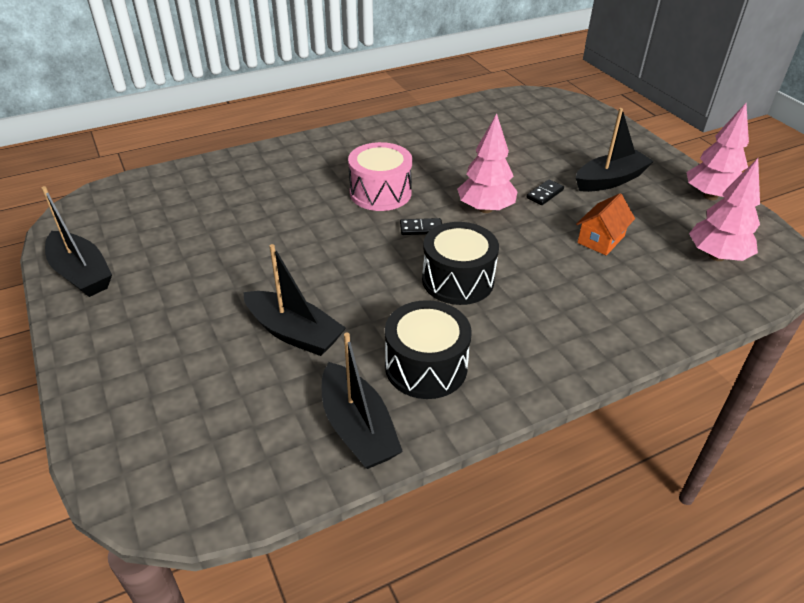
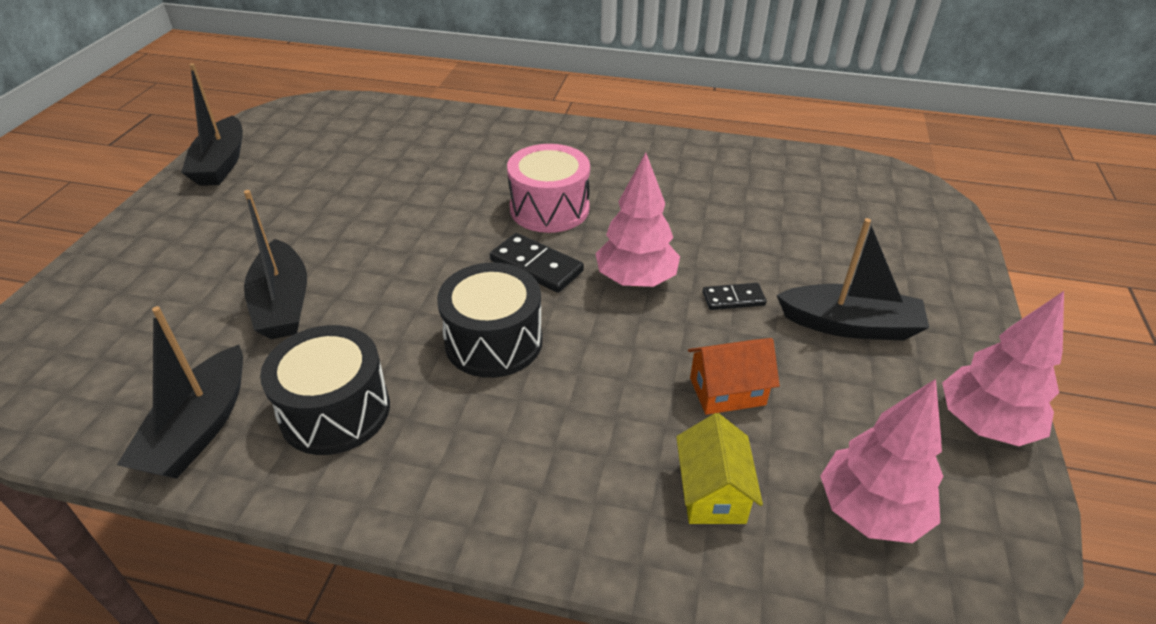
camera: 40 degrees right, 0 degrees up
black domino [400,218,442,235] -> black domino [490,233,584,293], size x1.58
none -> yellow house [676,413,763,524]

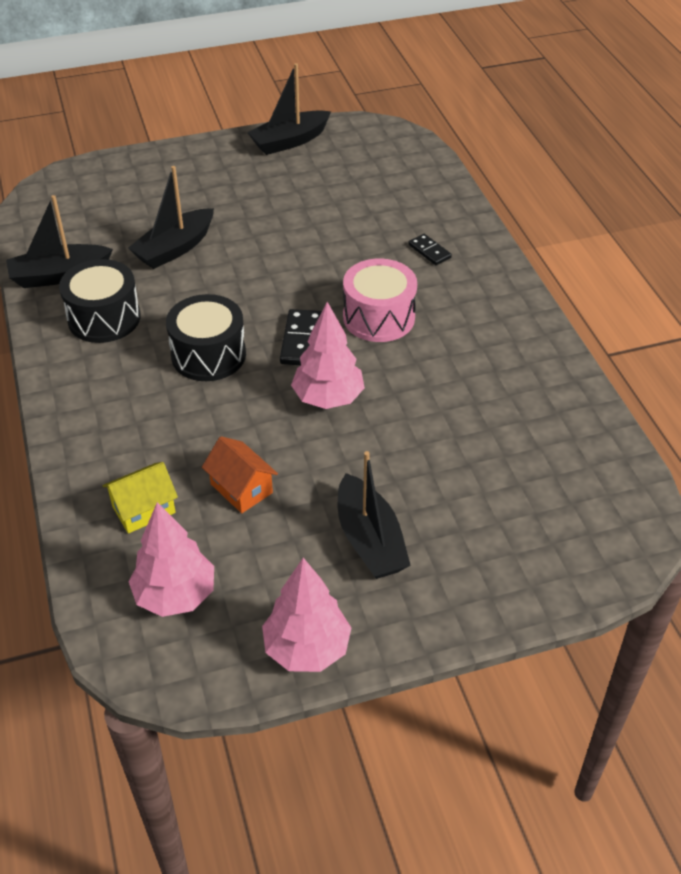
camera: 60 degrees right, 5 degrees up
black domino [703,283,767,310] -> black domino moved to [408,234,452,265]

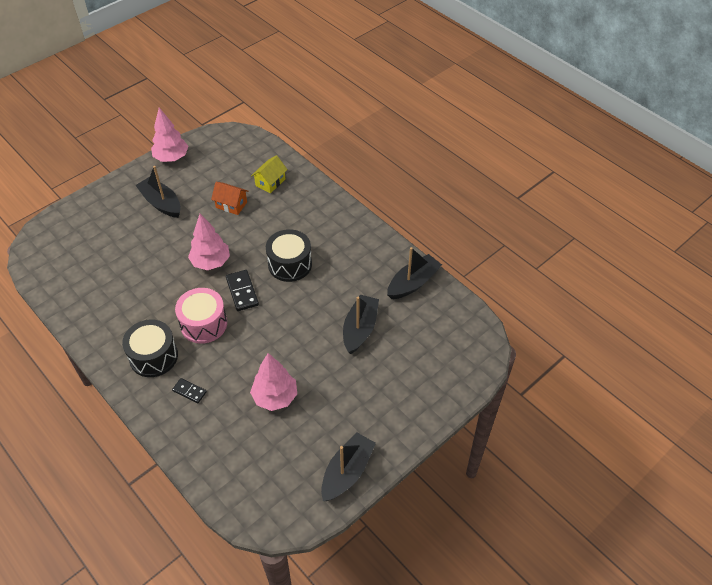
camera: 155 degrees right, 5 degrees up
black drum [59,259,141,343] -> black drum moved to [122,319,178,377]
pink tree [128,502,214,617] -> pink tree moved to [250,353,297,411]

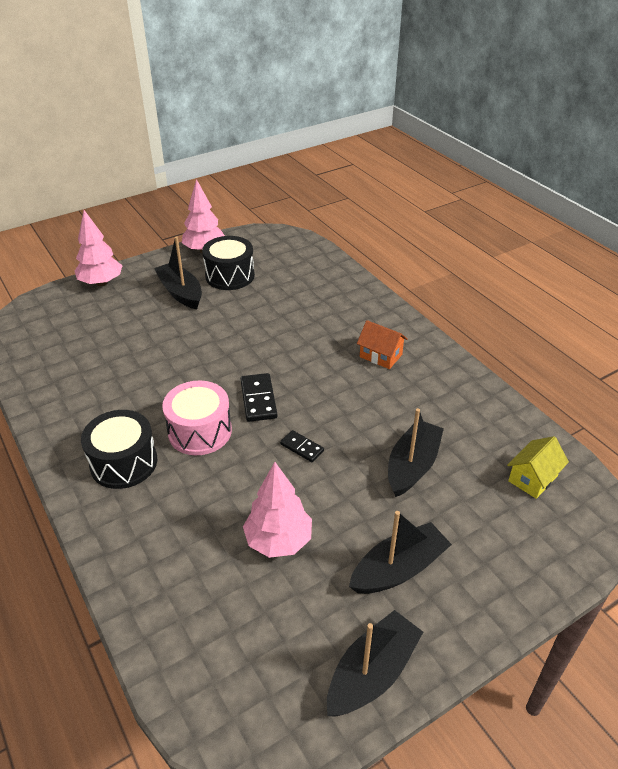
camera: 10 degrees right, 10 degrees down
black domino [172,378,207,403] -> black domino moved to [280,430,324,462]
pink tree [188,214,230,270] -> pink tree moved to [75,210,123,286]
orange house [211,182,248,215] -> orange house moved to [357,320,408,369]
yellow house [251,155,288,193] -> yellow house moved to [507,436,569,499]
black drum [266,229,312,282] -> black drum moved to [202,236,255,290]
black boat [387,247,442,299] -> black boat moved to [349,511,452,594]

